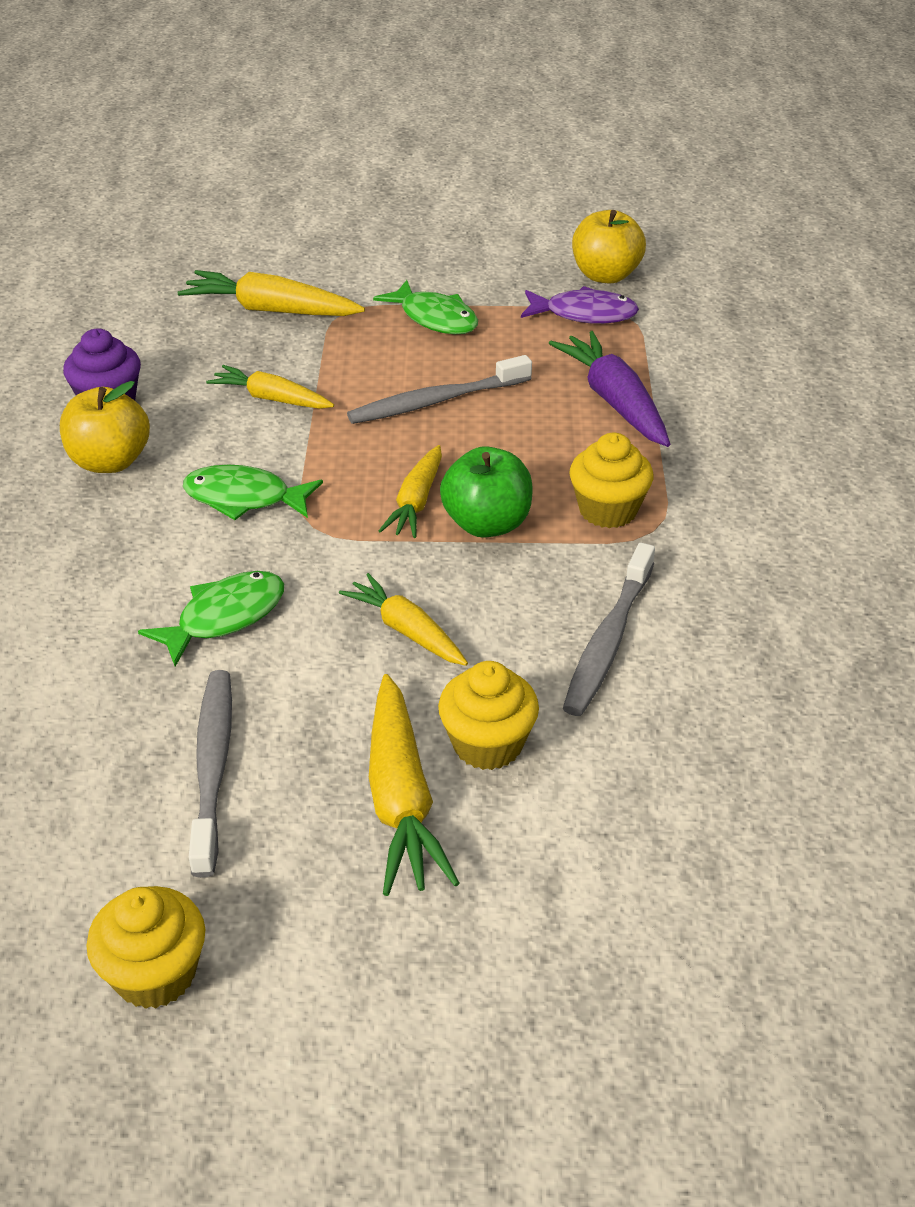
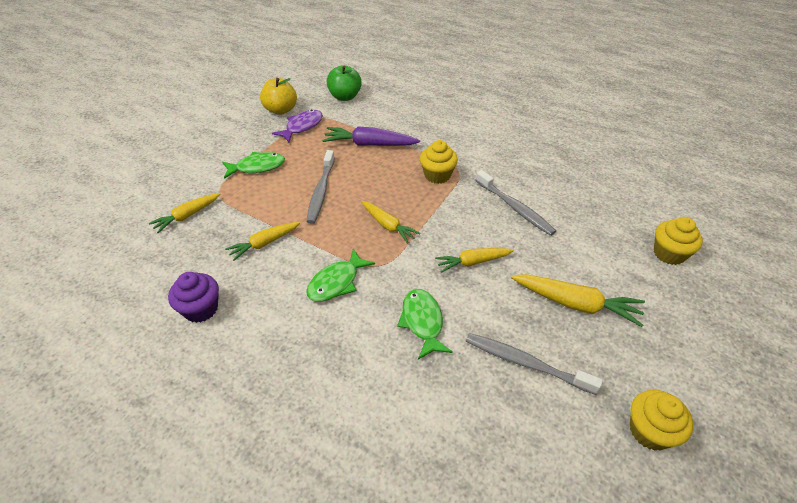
camera: 60 degrees left, 5 degrees up
yellow apple [60,381,150,473] -> none
yellow carrot [178,270,365,316] -> yellow carrot [149,193,220,233], size x0.66
yellow cupcake [438,661,539,770] -> yellow cupcake moved to [654,217,703,265]
green apple [440,446,533,538] -> green apple moved to [327,65,362,101]

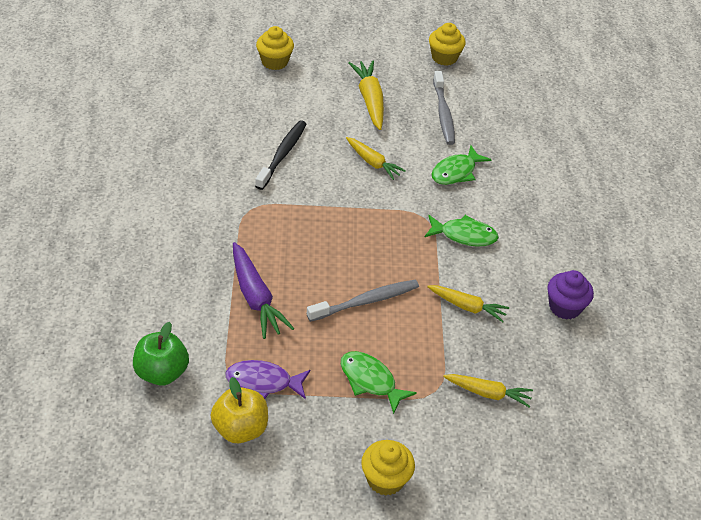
camera: 125 degrees left, 0 degrees up
yellow carrot [362,201,421,244] -> none
yellow cupcake [420,140,458,184] -> yellow cupcake moved to [361,440,415,496]
grey toothbrush [475,170,556,236] -> black toothbrush [255,120,306,190]

